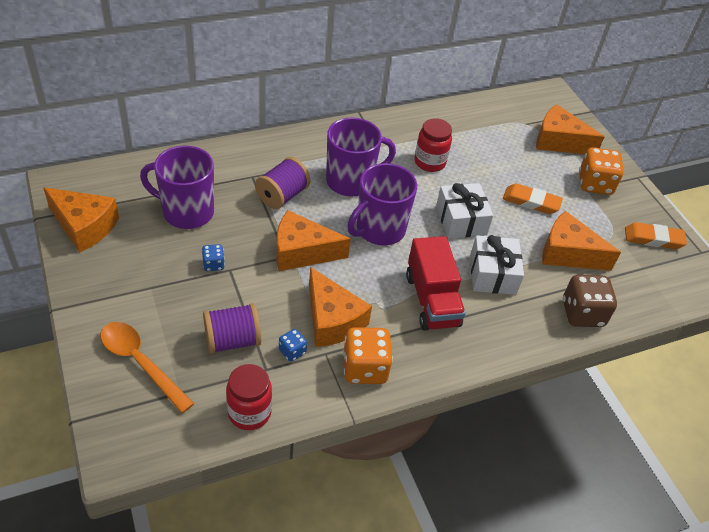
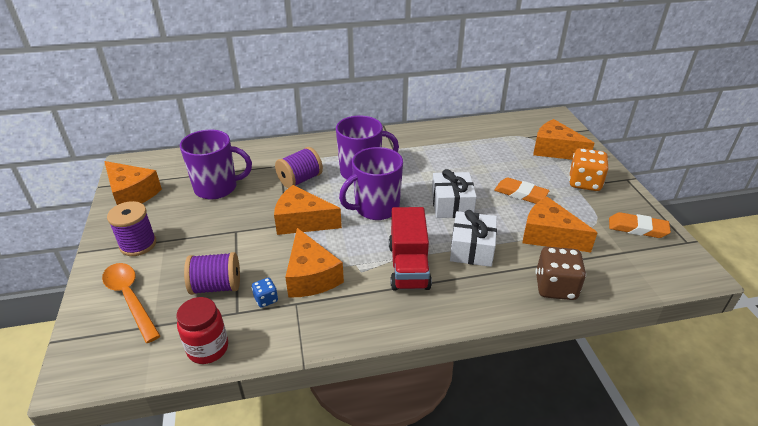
camera: 15 degrees right, 10 degrees down
purple mug [140,146,214,229] -> purple mug turned 150 degrees clockwise [180,130,252,199]
blue dice [202,244,225,271] -> none
orange dice [343,327,393,384] -> none
red jar [414,118,452,172] -> none
none -> purple spool [107,201,156,256]

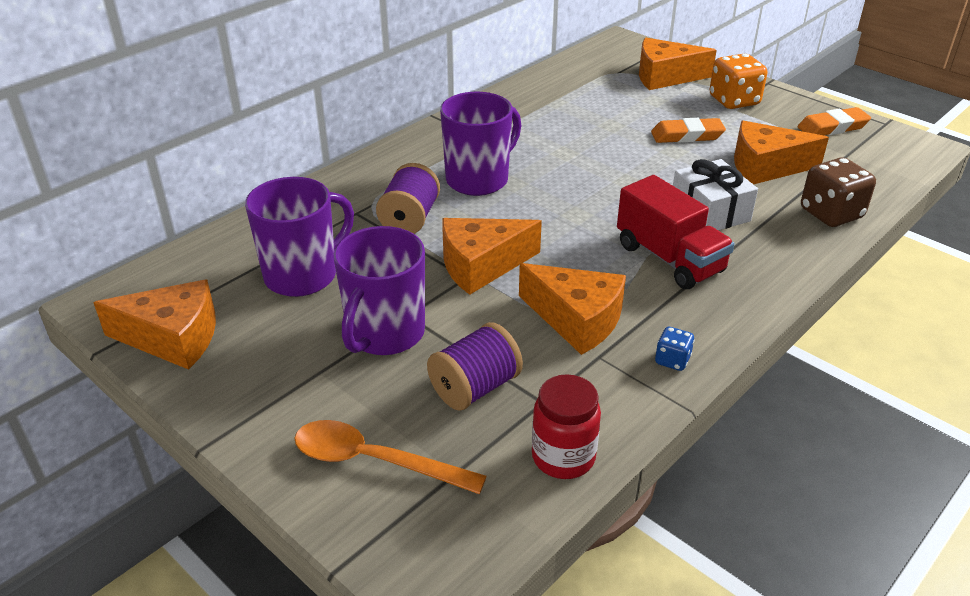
camera: 35 degrees left, 0 degrees up
purple spool [107,201,156,256] -> none
blue dice [252,278,278,308] -> blue dice moved to [655,327,695,371]
purple mug [339,147,403,220] -> purple mug moved to [334,226,425,355]
white gift [432,169,477,218] -> none

